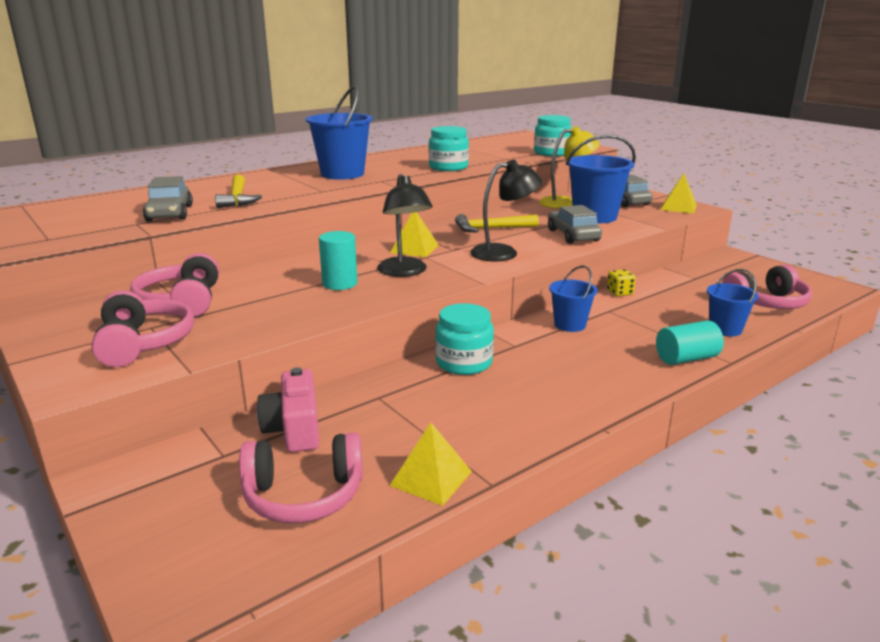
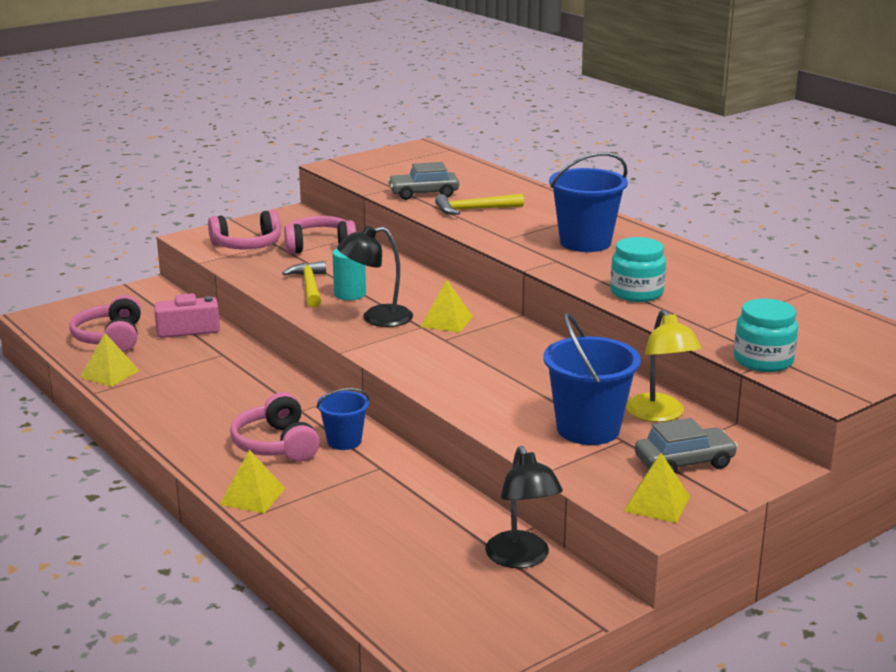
camera: 90 degrees right, 0 degrees up
turquoise jar [435,303,494,375] -> none
yellow hammer [455,214,539,232] -> yellow hammer moved to [282,261,326,307]
black lamp [470,160,542,262] -> black lamp moved to [485,446,563,568]
grey car [548,205,602,244] -> none
yellow dice [607,269,636,296] -> none
turquoise cylinder [656,320,724,365] -> yellow pyramid [220,450,285,513]
blue bucket [707,269,759,336] -> none
pink headphones [722,265,812,309] -> pink headphones moved to [230,392,320,462]

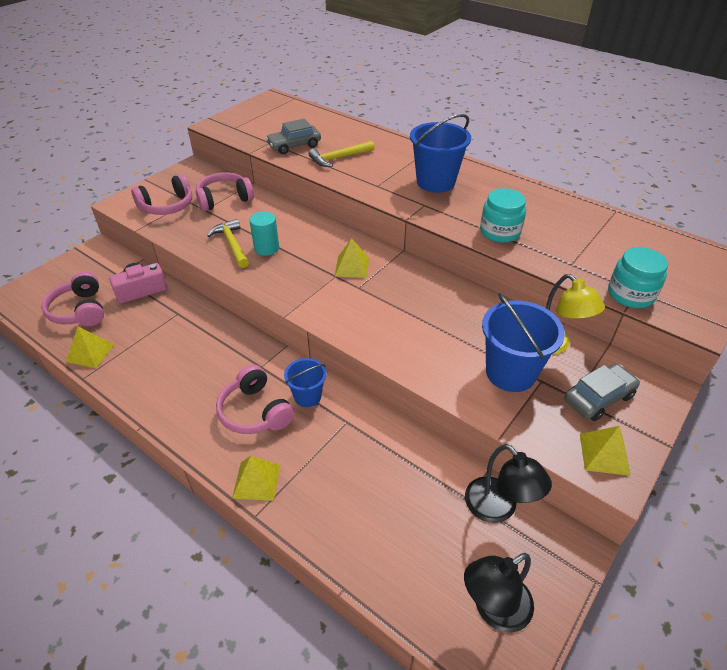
camera: 15 degrees left, 20 degrees up
black lamp [337,226,413,327] -> black lamp moved to [464,553,534,633]

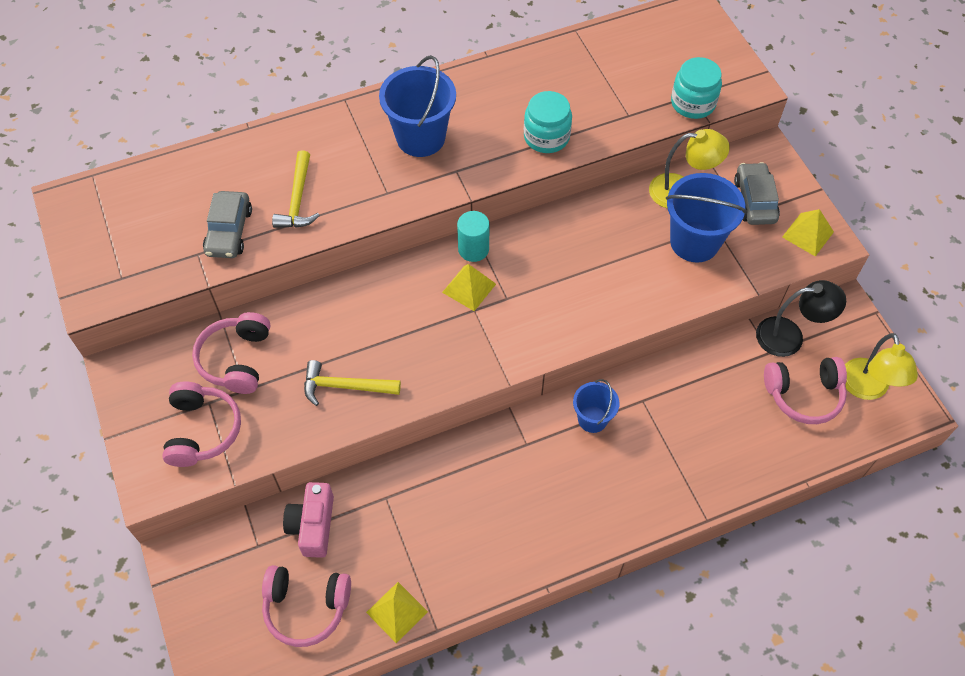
camera: 60 degrees left, 15 degrees up
pink headphones [216,365,295,434] -> pink headphones moved to [764,357,847,424]
yellow pyramid [232,456,280,501] -> none
turquoise cylinder [250,211,279,256] -> turquoise cylinder moved to [457,211,489,262]
black lamp [464,553,534,633] -> yellow lamp [845,333,918,400]

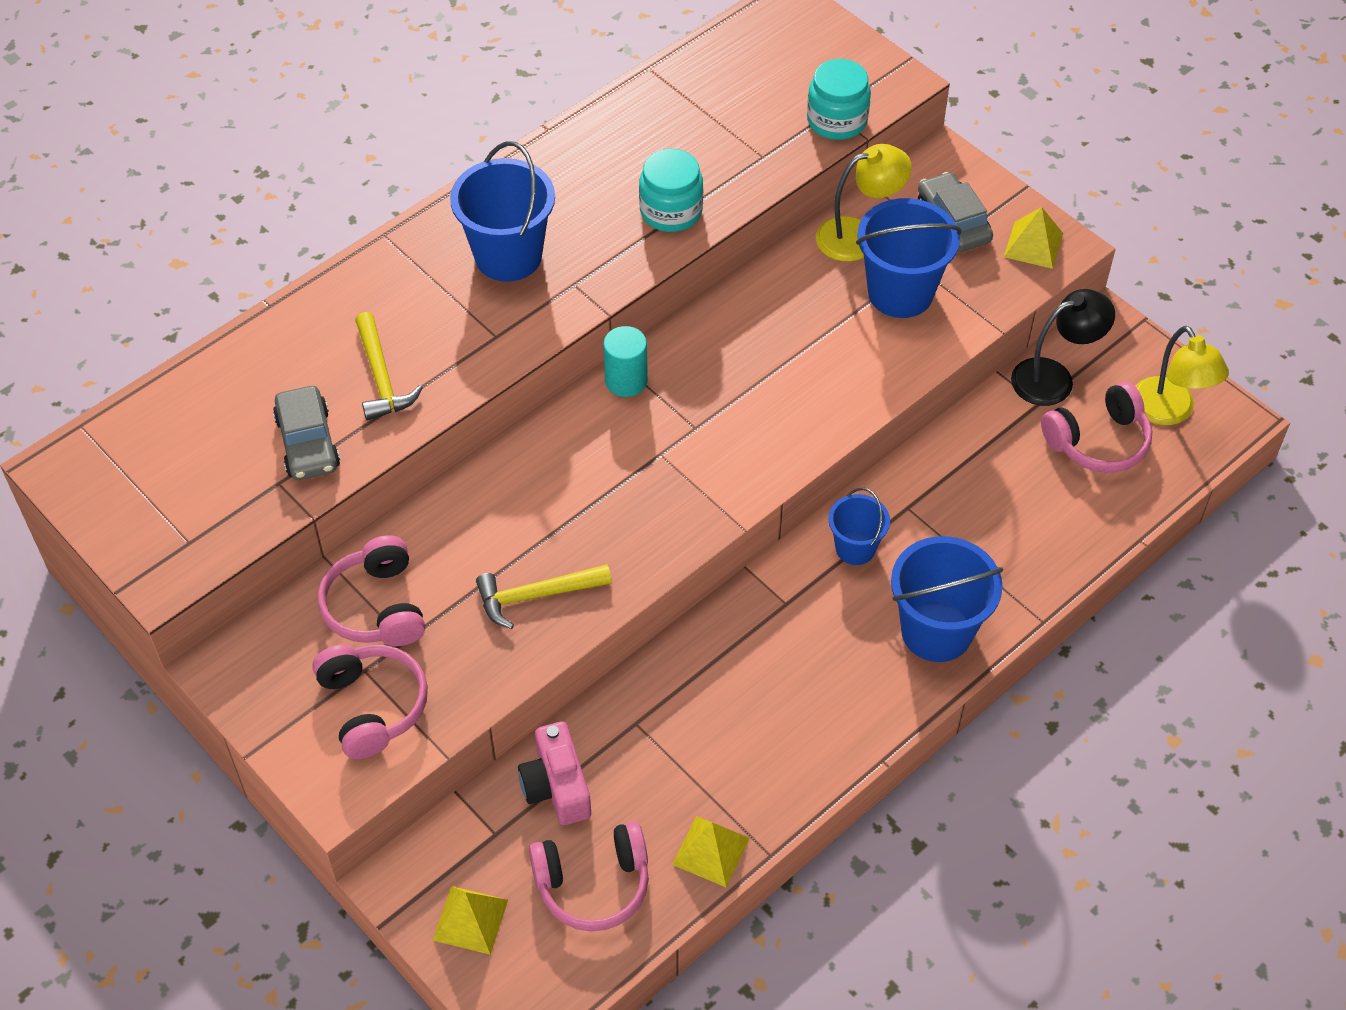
camera: 20 degrees left, 5 degrees down
yellow pyramid [442,264,496,311] -> yellow pyramid moved to [433,886,508,955]
none -> blue bucket [891,536,1003,662]

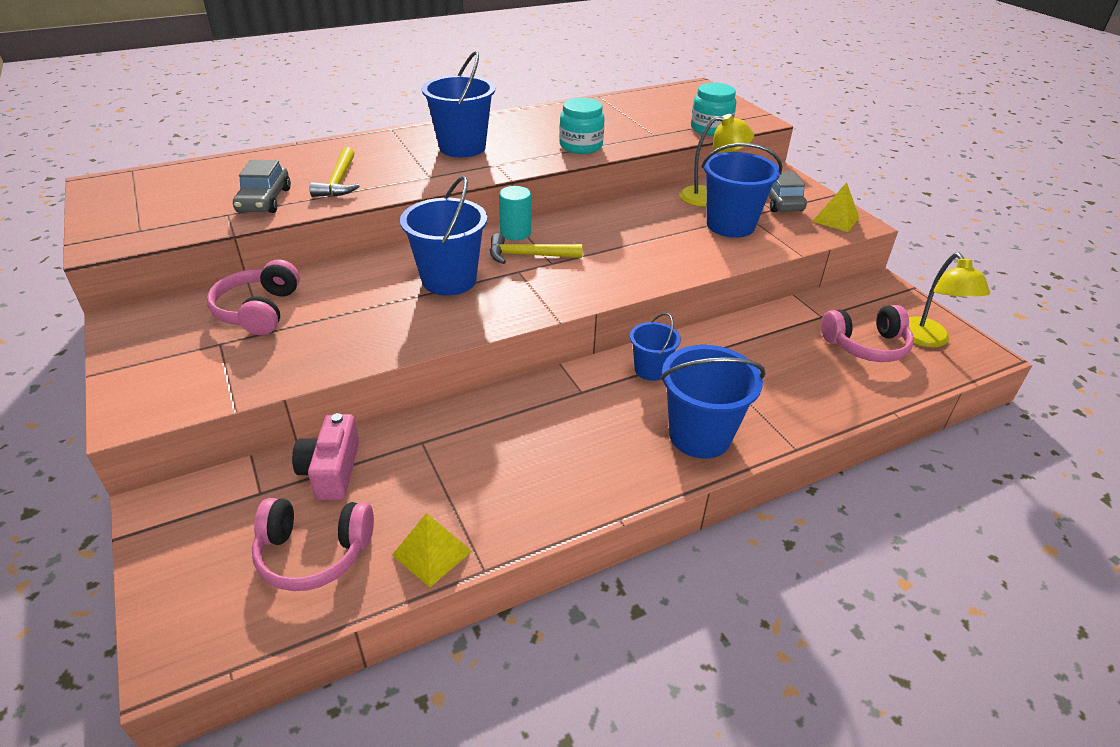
camera: 15 degrees right, 15 degrees down
pink headphones [312,644,428,759] -> none
yellow pyramid [433,886,508,955] -> none
yellow hammer [476,564,612,629] -> yellow hammer moved to [490,233,583,264]
black lamp [1011,289,1115,406] -> none
none -> blue bucket [400,176,487,295]

